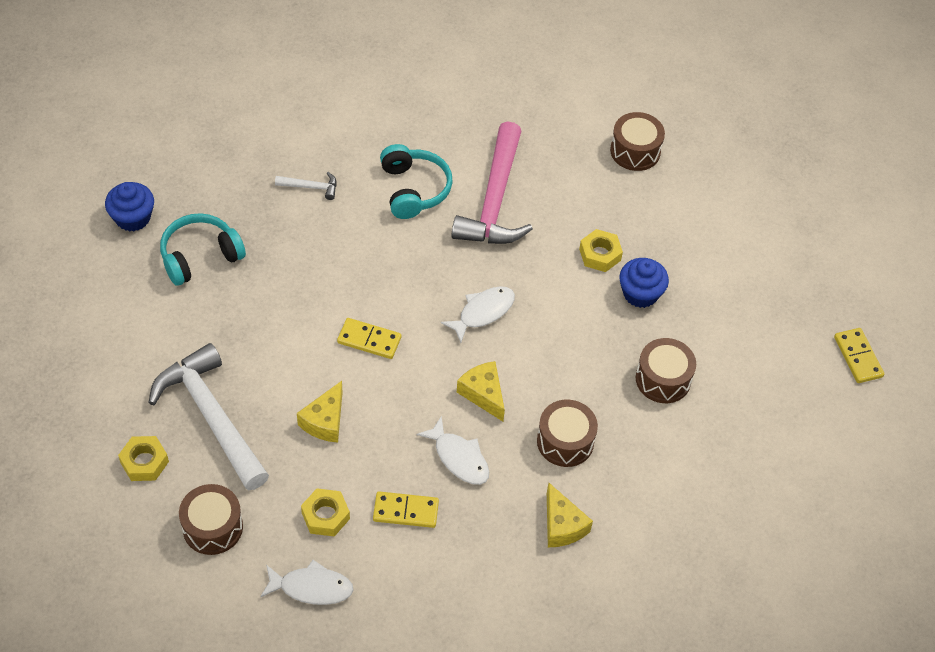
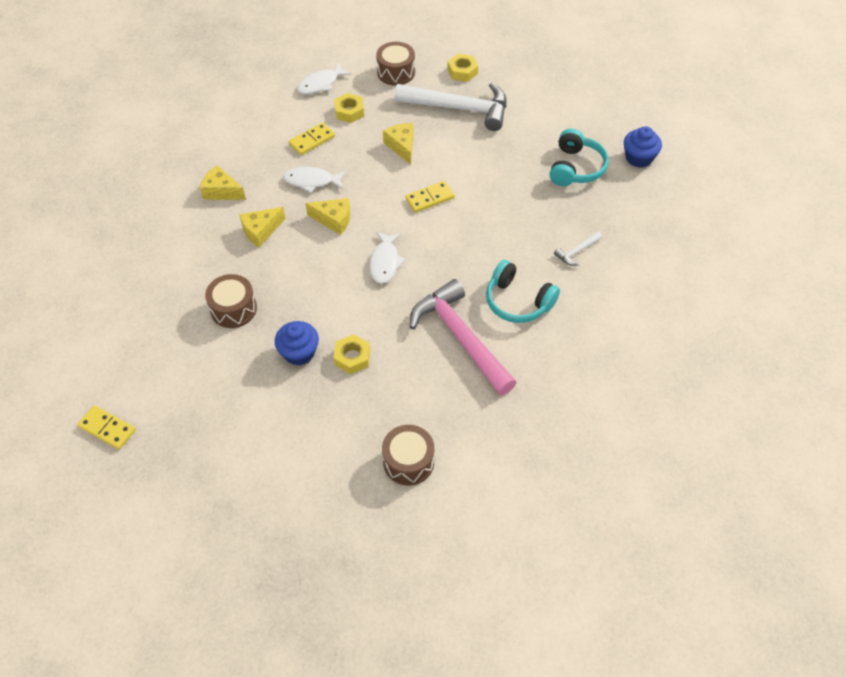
camera: 140 degrees right, 0 degrees up
brown drum [537,400,598,467] -> yellow cheese [239,207,286,247]

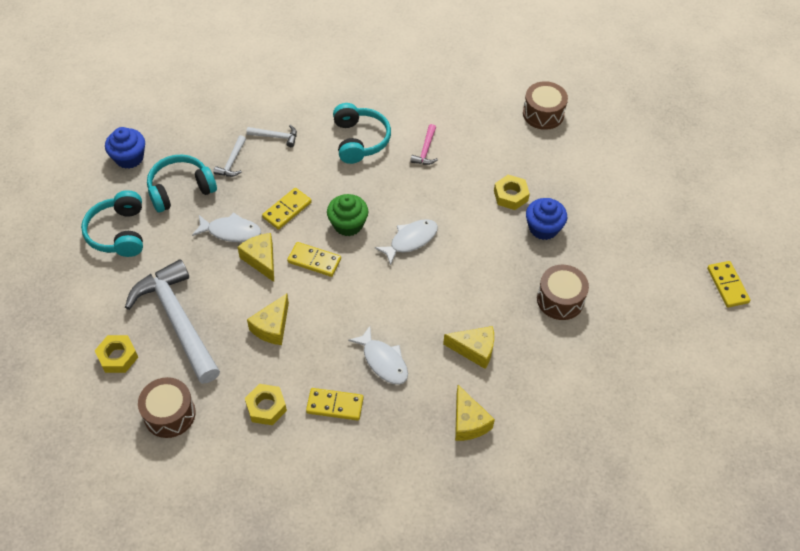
camera: 135 degrees left, 0 degrees up
white fish [297,62,351,94] -> white fish moved to [192,212,261,242]
yellow cheese [305,198,351,235] -> yellow cheese moved to [237,233,274,282]
pink hammer [410,279,517,395] -> pink hammer [410,124,438,165], size x0.42
none -> turquoise headphones [81,190,143,257]
none -> white hammer [213,135,246,177]
none -> yellow domino [262,188,312,230]
none -> green cupcake [327,194,368,236]

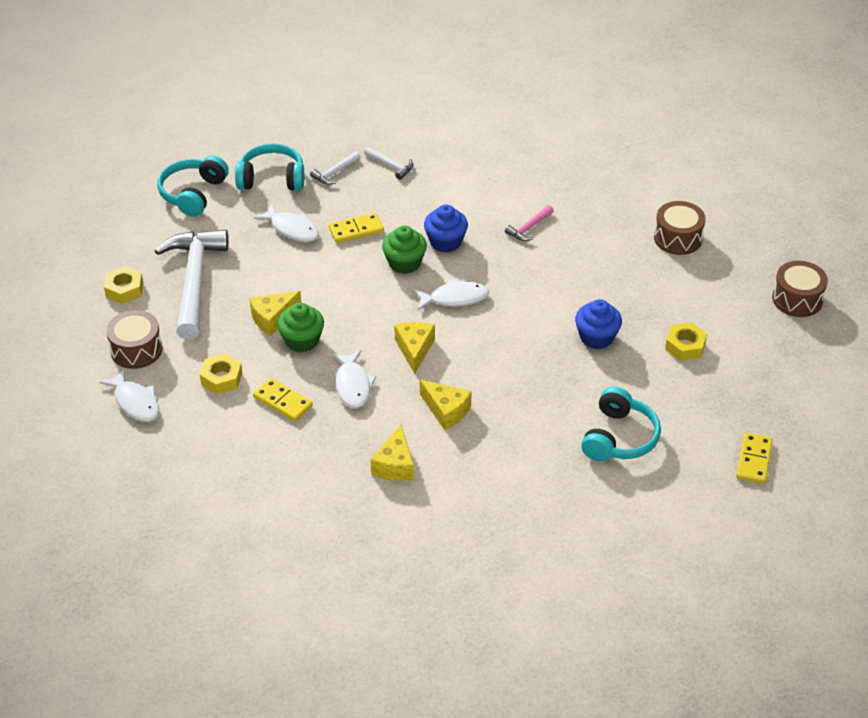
camera: 30 degrees right, 10 degrees down
blue cupcake [105,127,145,169] -> blue cupcake moved to [424,204,468,252]
yellow cheese [237,233,274,282] -> yellow cheese moved to [394,322,435,374]
yellow domino [287,242,341,277] -> none
turquoise headphones [333,103,391,164] -> turquoise headphones moved to [581,386,661,461]
yellow nut [494,175,530,210] -> yellow nut moved to [665,323,707,361]
brown drum [537,265,589,320] -> brown drum moved to [772,261,828,317]
none -> white fish [99,368,159,422]
none -> green cupcake [277,302,324,352]

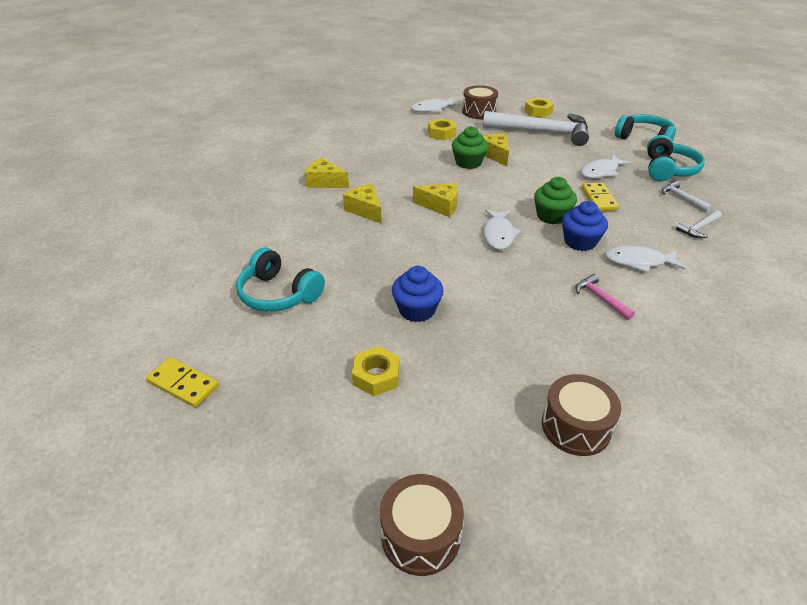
camera: 105 degrees right, 5 degrees down
yellow domino [253,378,313,422] -> none
white fish [332,350,376,408] -> white fish moved to [605,246,685,273]
yellow cheese [420,380,472,430] -> yellow cheese turned 90 degrees clockwise [343,184,382,224]

